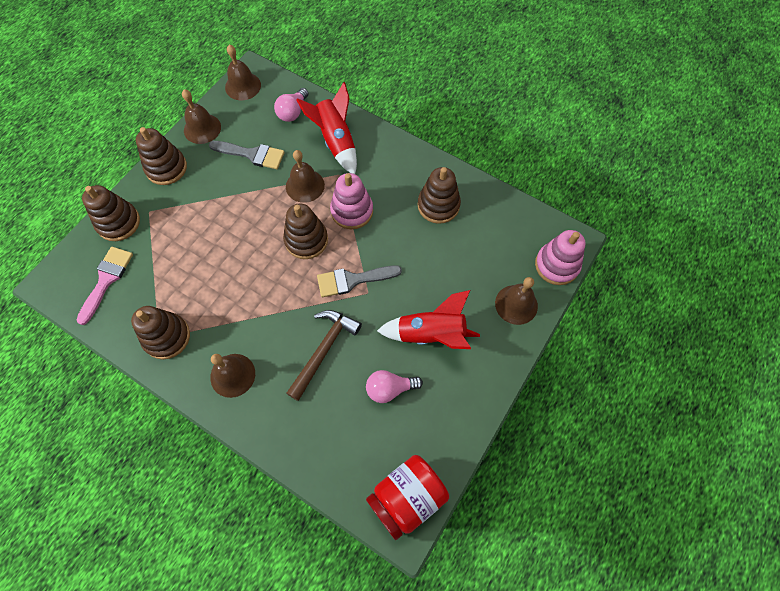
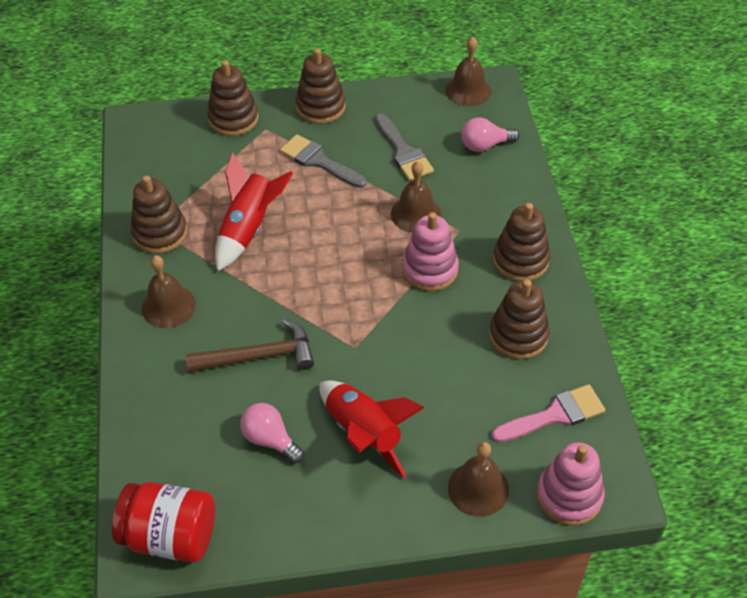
camera: 50 degrees right, 15 degrees down
pink brush [77,247,133,325] -> pink brush moved to [491,384,605,443]
brown bell [182,89,221,144] -> none
brown stacking toy [283,204,328,259] -> brown stacking toy moved to [493,203,550,281]
red rocket [296,82,357,174] -> red rocket moved to [215,152,293,272]
grey brush [317,265,402,297] -> grey brush moved to [280,134,366,188]

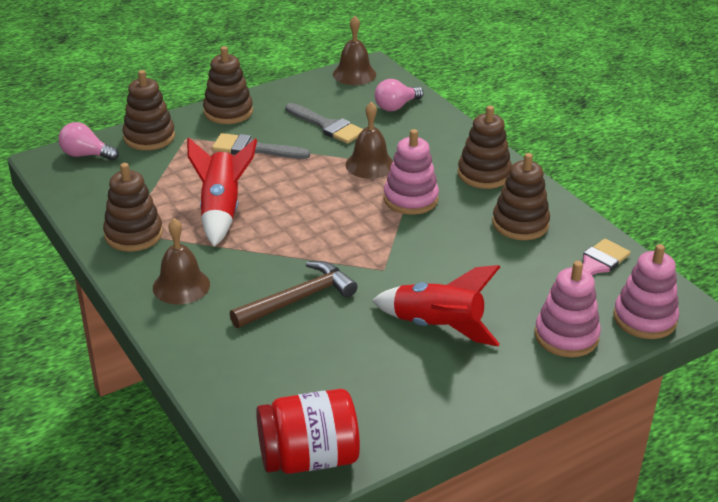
camera: 25 degrees left, 15 degrees down
pink light bulb [240,403,304,464] -> pink light bulb moved to [58,122,119,161]
brown bell [448,442,509,517] -> pink stacking toy [535,261,601,357]

